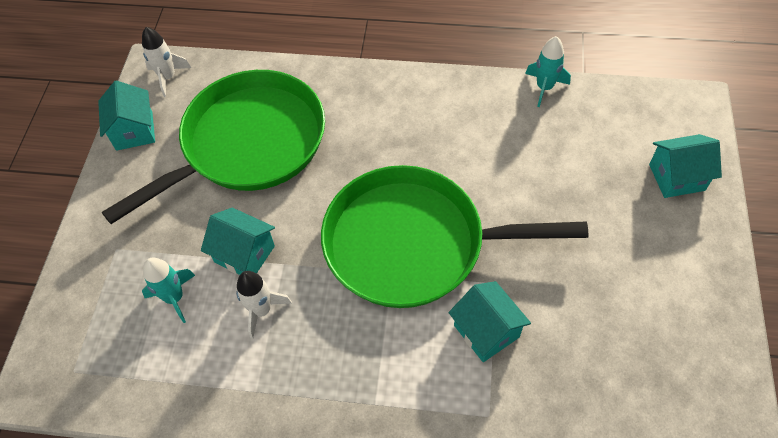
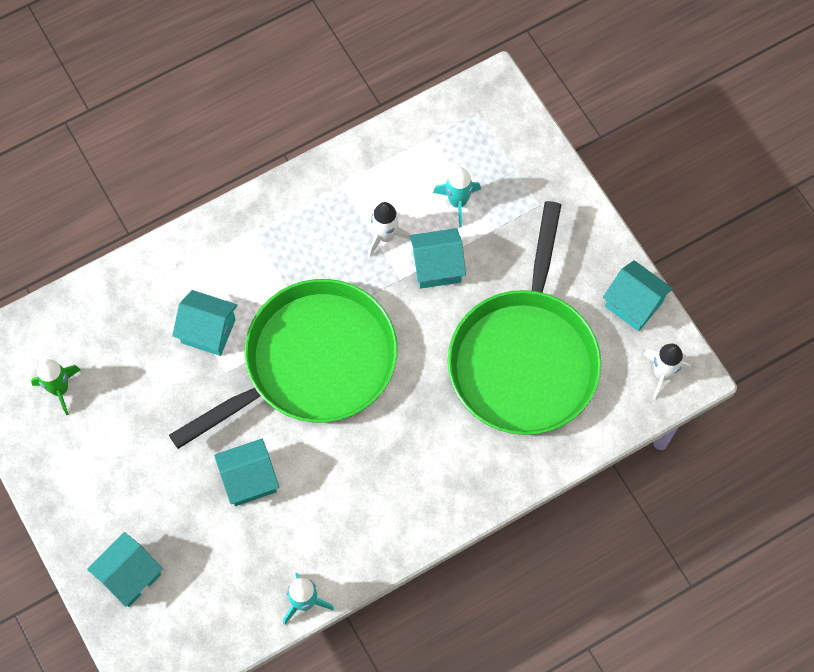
camera: 140 degrees right, 10 degrees up
none -> green rocket [31,359,81,415]
none -> turquoise house [214,439,279,506]

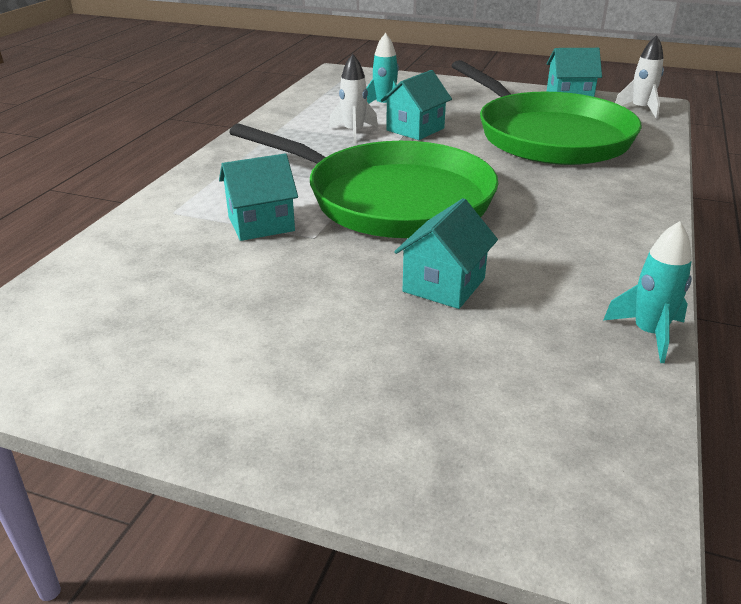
camera: 40 degrees left, 35 degrees down
green rocket [31,359,81,415] -> none
turquoise house [87,532,163,607] -> none
green pan [169,279,398,449] -> green pan turned 105 degrees clockwise [229,124,499,238]

